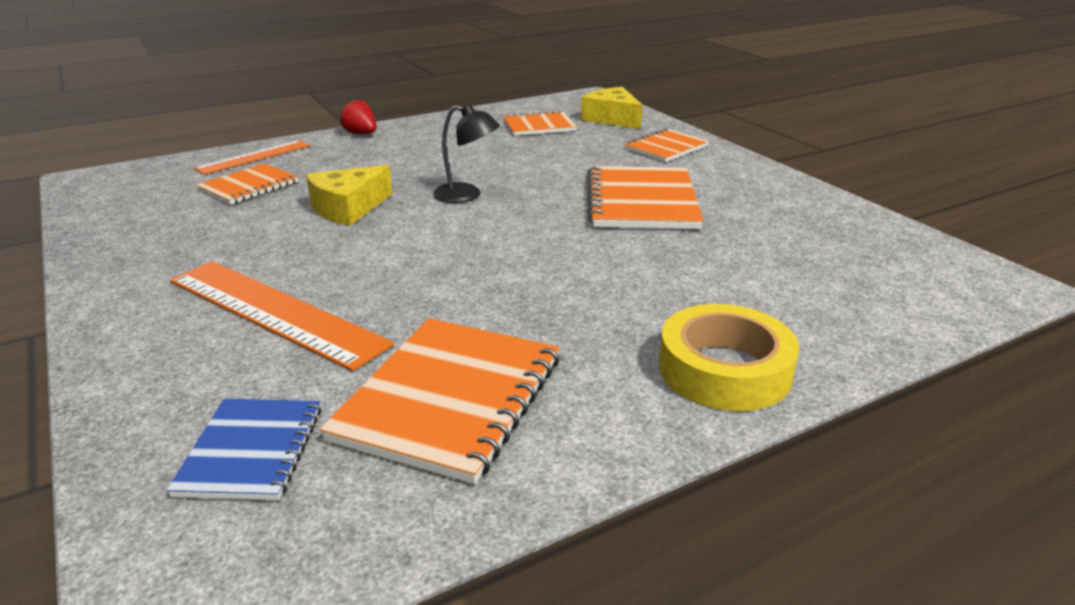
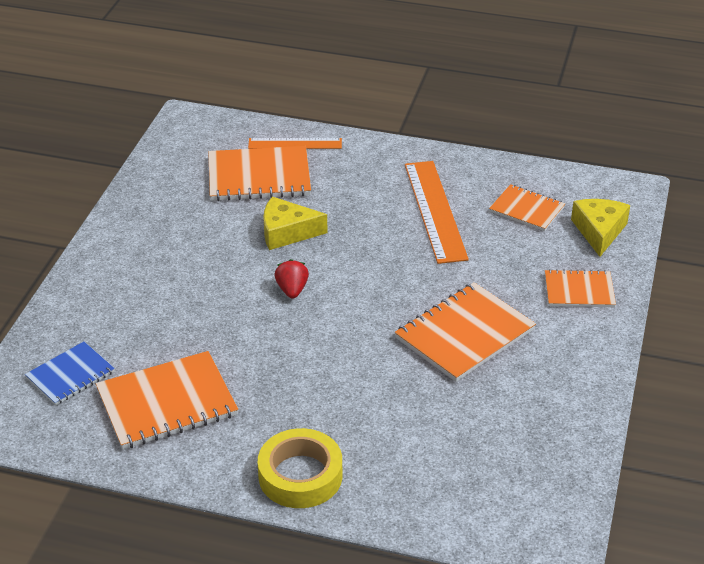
camera: 45 degrees right, 10 degrees up
orange ruler [170,261,394,371] -> orange ruler moved to [405,161,469,264]
orange notebook [196,163,298,205] -> orange notebook [209,146,311,201], size x1.66
red strawberry [340,99,377,134] -> red strawberry moved to [274,259,309,299]
black lamp [433,104,500,203] -> none

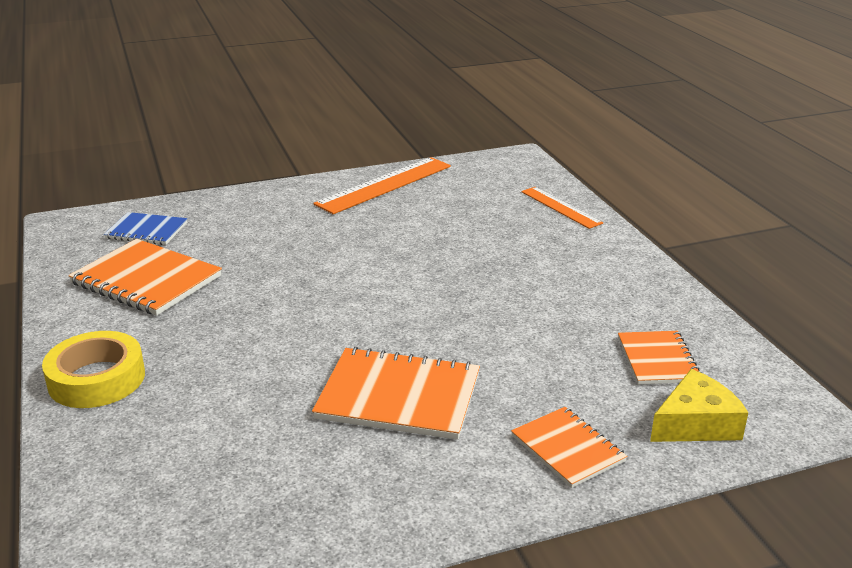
camera: 55 degrees right, 10 degrees down
orange notebook [209,146,311,201] -> none
yellow cheese [263,197,327,250] -> none
red strawberry [274,259,309,299] -> none
orange ruler [405,161,469,264] -> orange ruler moved to [313,157,451,214]

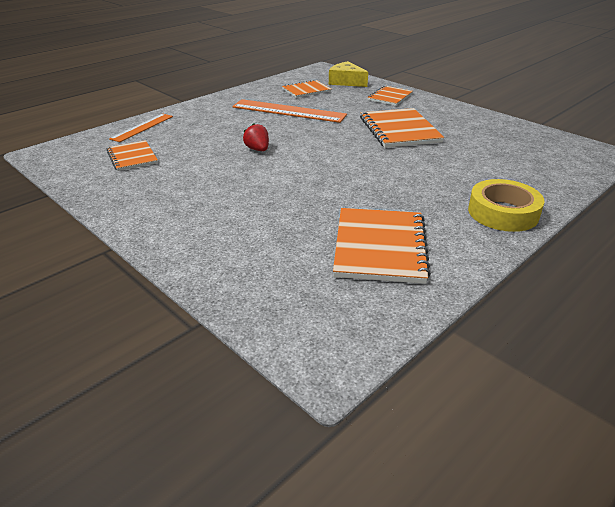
camera: 115 degrees left, 5 degrees up
blue notebook [104,212,188,245] -> none
orange ruler [313,157,451,214] -> orange ruler moved to [232,99,347,123]
none -> orange notebook [106,140,158,171]
none -> red strawberry [243,123,269,151]

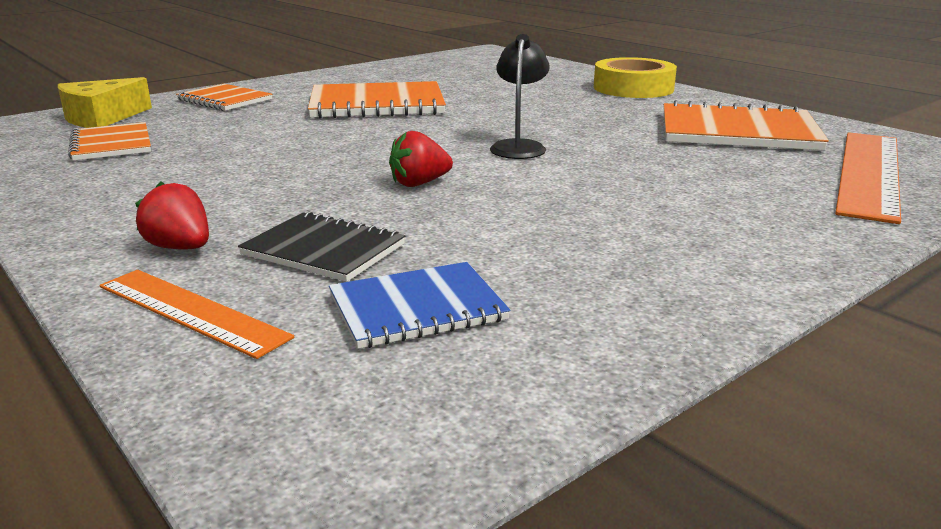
camera: 85 degrees left, 10 degrees down
orange notebook [106,140,158,171] -> blue notebook [329,262,510,349]
orange ruler [232,99,347,123] -> orange ruler moved to [835,132,901,224]
none -> red strawberry [135,181,209,249]
none -> black notebook [238,211,405,282]
none -> black lamp [490,34,550,159]

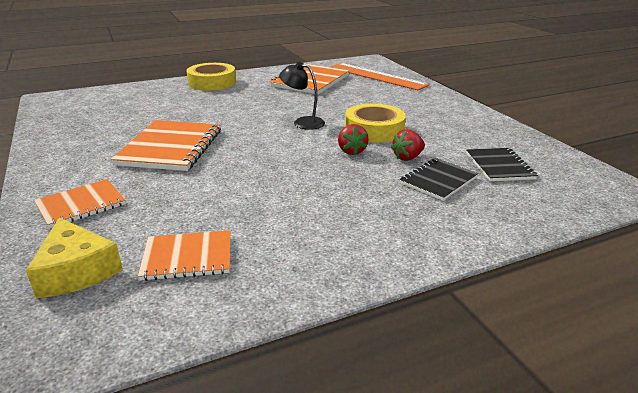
camera: 75 degrees left, 5 degrees up
orange ruler [100,270,294,359] -> none
red strawberry [135,181,209,249] -> red strawberry moved to [391,129,425,161]
blue notebook [329,262,510,349] -> black notebook [466,148,538,181]
none -> yellow tape [345,104,406,143]

